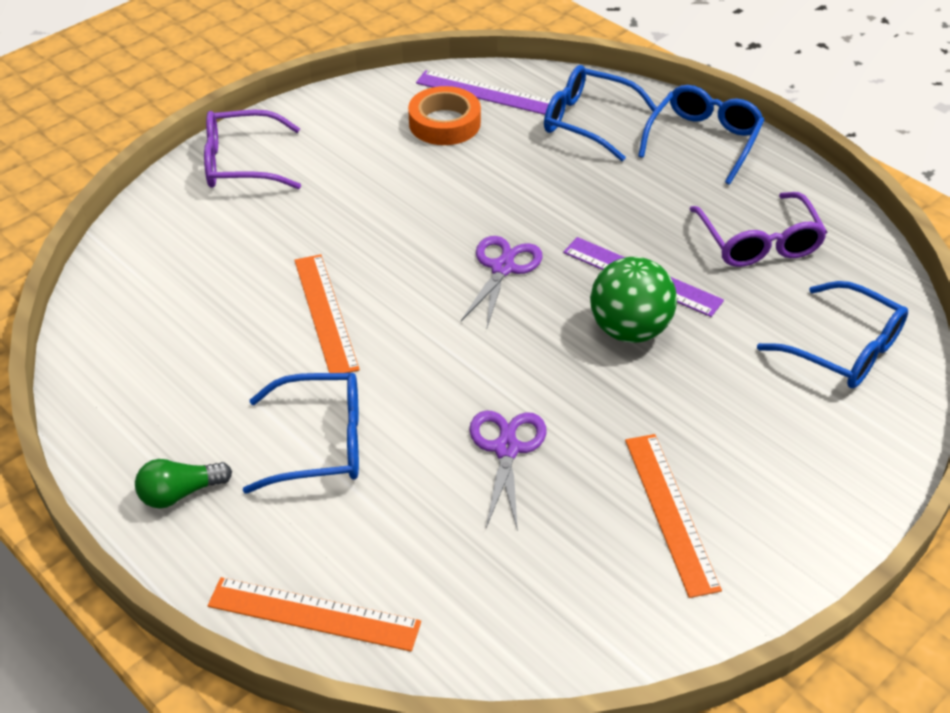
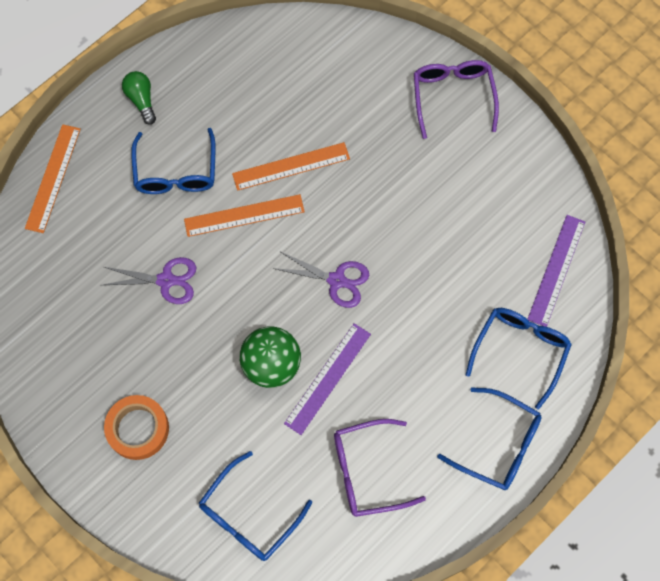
camera: 90 degrees right, 25 degrees up
orange tape [408,86,481,145] -> orange tape moved to [104,395,169,460]
orange ruler [625,434,722,598] -> orange ruler moved to [184,194,305,237]

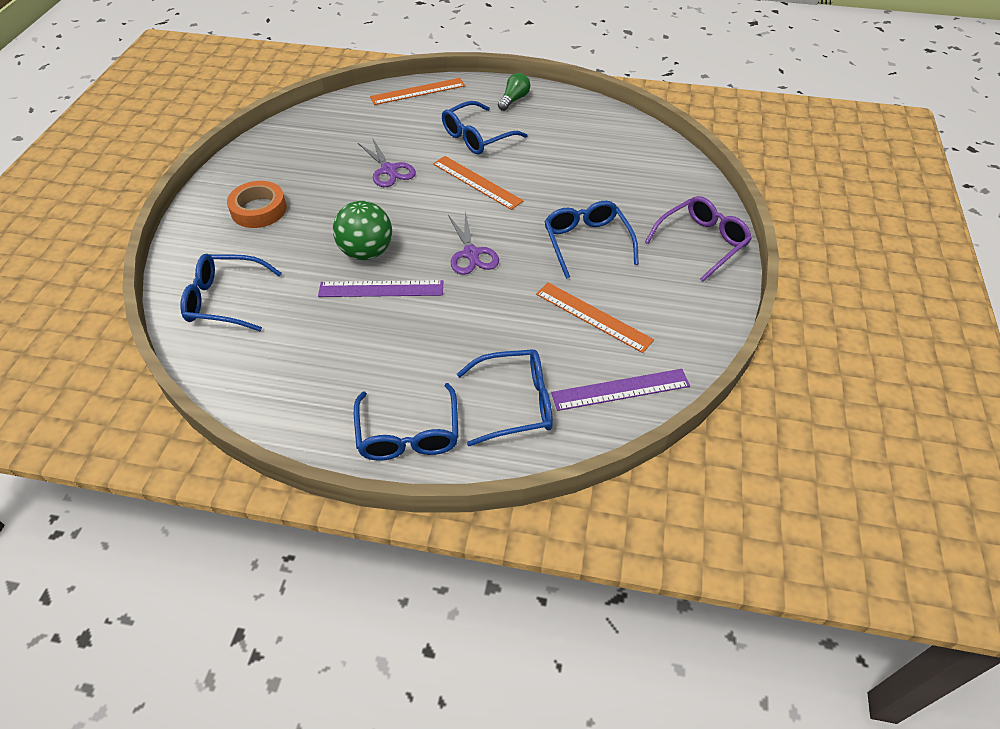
camera: 55 degrees right, 20 degrees down
orange ruler [232,142,350,191] -> orange ruler moved to [536,282,654,353]
purple glasses [334,419,426,517] -> none
none -> blue glasses [544,201,639,279]

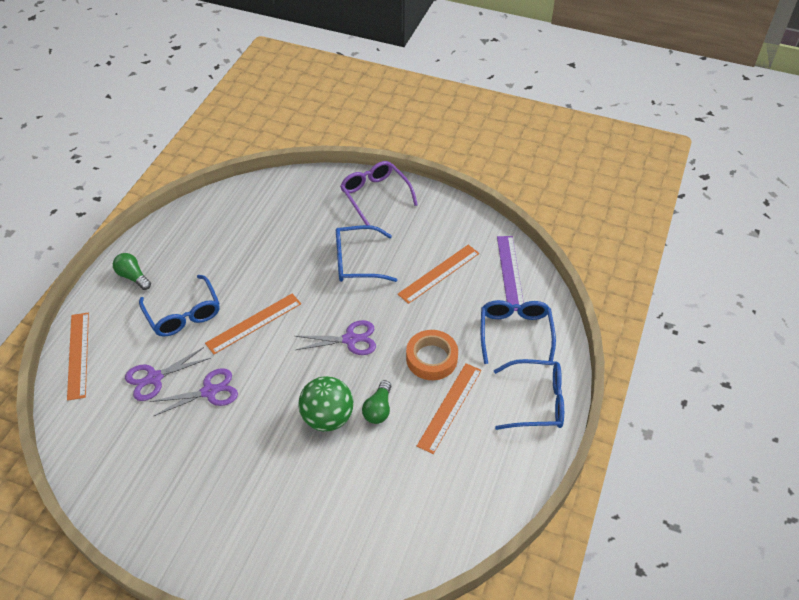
camera: 80 degrees left, 0 degrees up
blue glasses [180,254,282,331] -> none
orange tape [227,181,287,228] -> orange tape moved to [406,330,458,380]
purple ruler [318,280,443,297] -> green light bulb [362,380,391,424]
none -> purple scissors [125,347,211,401]
none -> orange ruler [417,363,482,454]

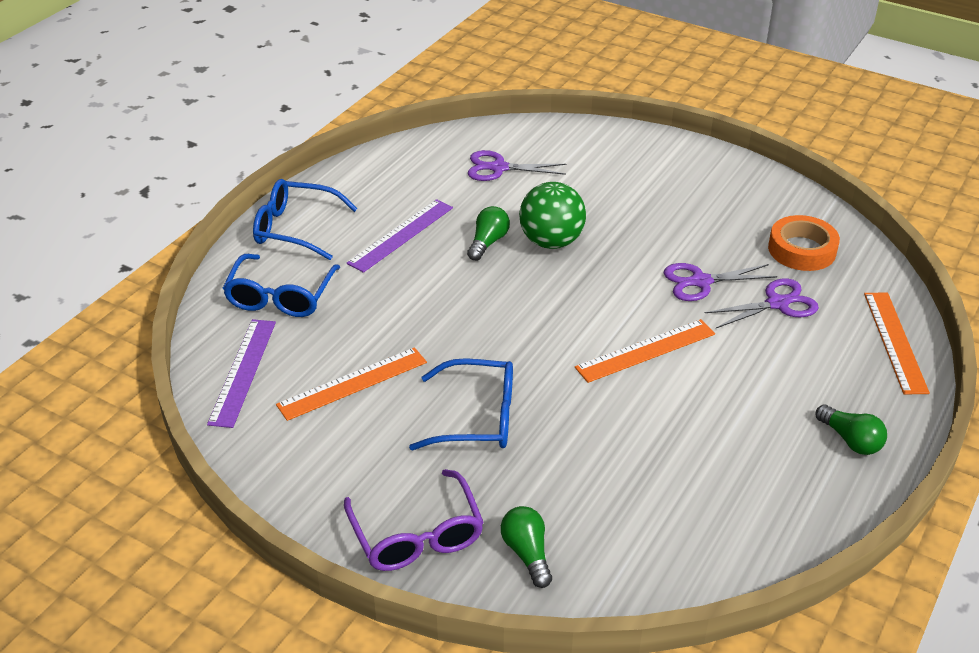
camera: 170 degrees left, 10 degrees down
blue glasses [139,275,220,337] -> none
purple scissors [295,320,376,355] -> purple scissors moved to [468,150,566,181]
orange tape [406,330,458,380] -> orange tape moved to [768,215,840,271]
orange ruler [417,363,482,454] -> purple ruler [347,199,453,273]
none -> green light bulb [501,506,552,588]

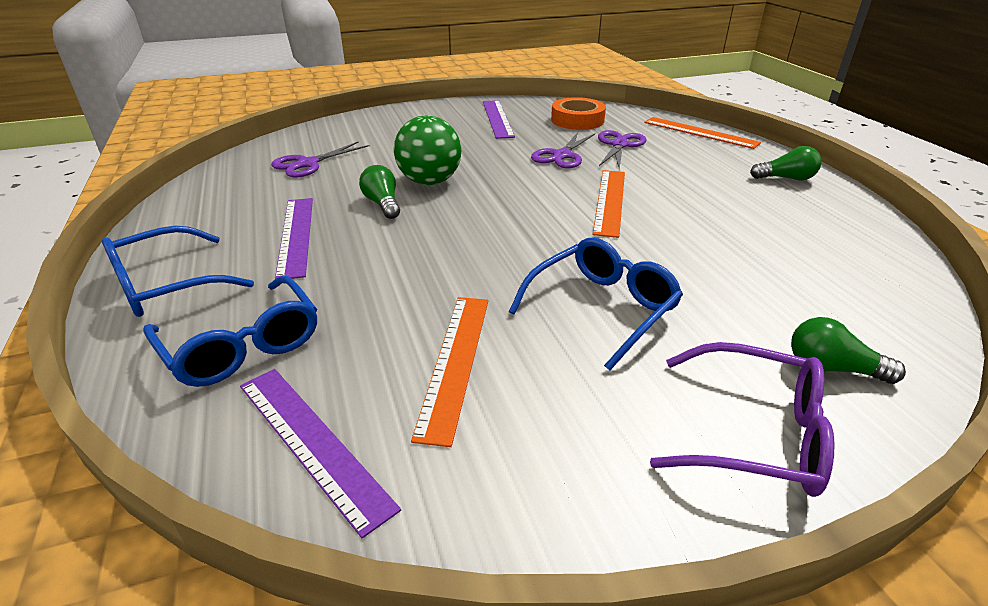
camera: 50 degrees left, 5 degrees down
none -> purple ruler [483,100,515,139]

